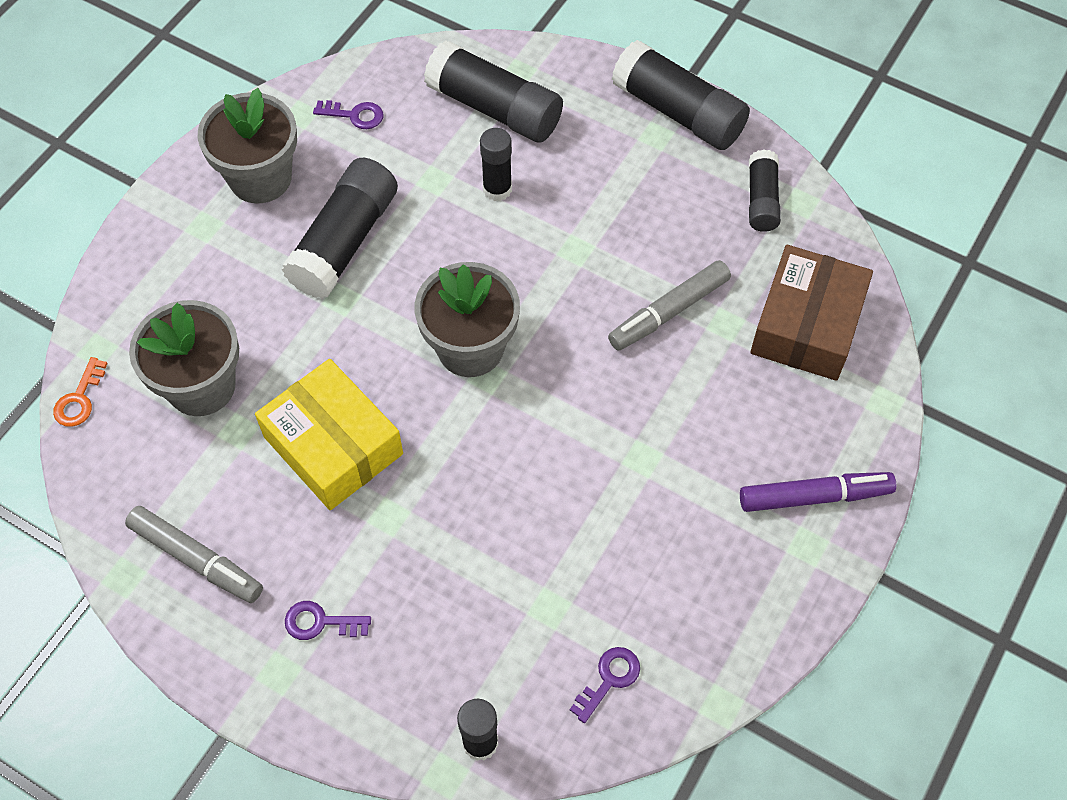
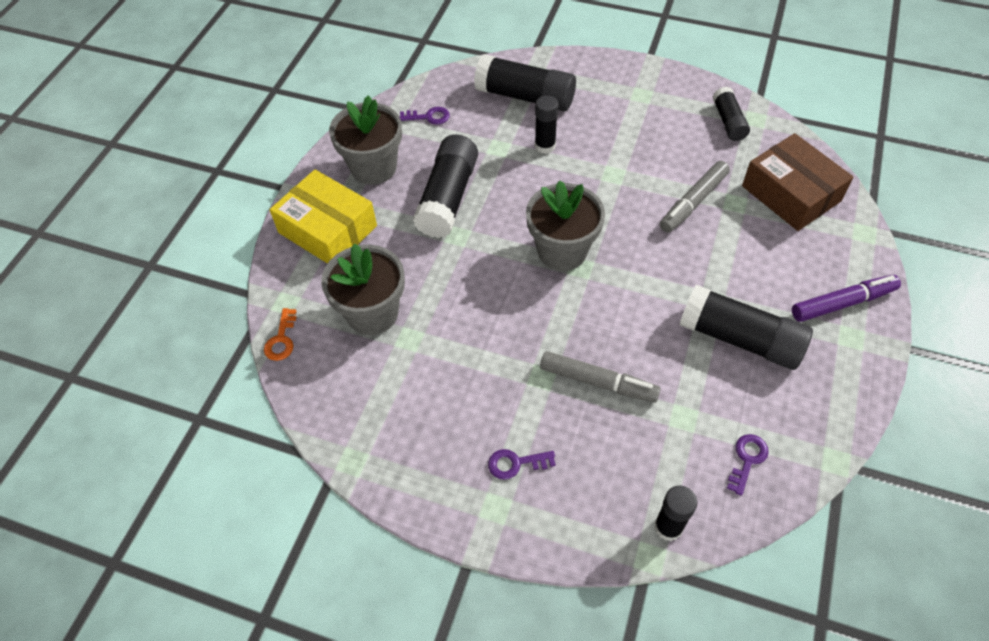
camera: 10 degrees left, 5 degrees down
grey marker [125,506,263,603] -> grey marker moved to [540,351,661,403]
yellow box [255,359,403,510] -> yellow box moved to [270,170,377,264]
black glue stick [612,40,750,150] -> black glue stick moved to [680,285,813,370]
brown box [750,245,873,381] -> brown box turned 45 degrees counterclockwise [742,133,854,231]

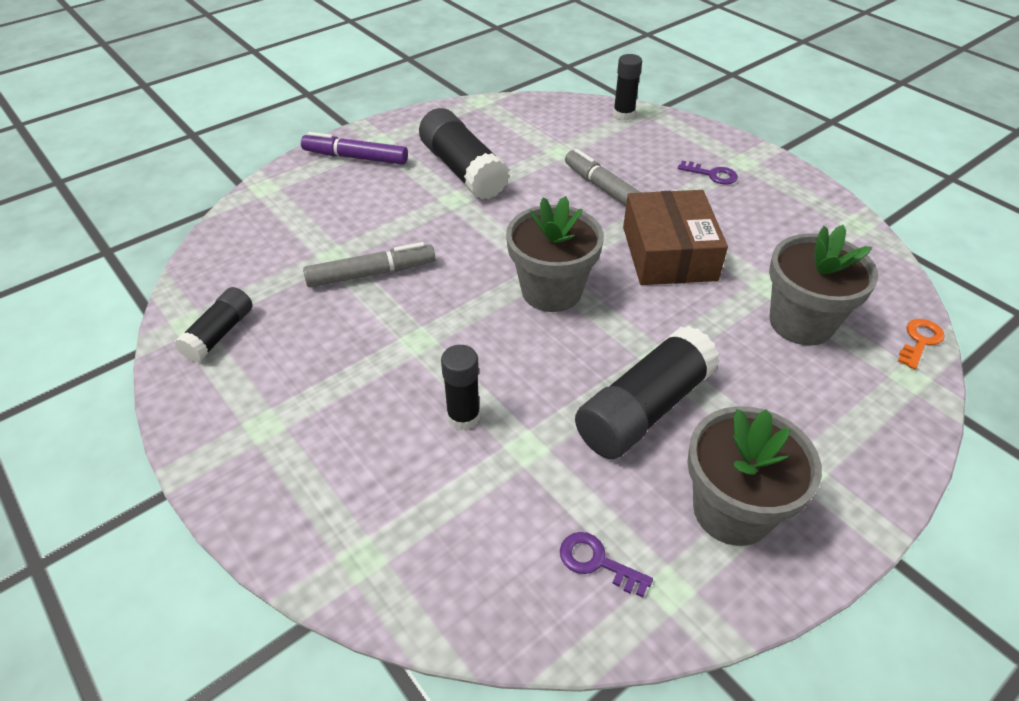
camera: 150 degrees left, 10 degrees down
yellow box [270,170,377,264] -> none
black glue stick [474,54,576,111] -> none
purple key [727,434,769,496] -> none
brown box [742,133,854,231] -> brown box moved to [623,190,728,285]

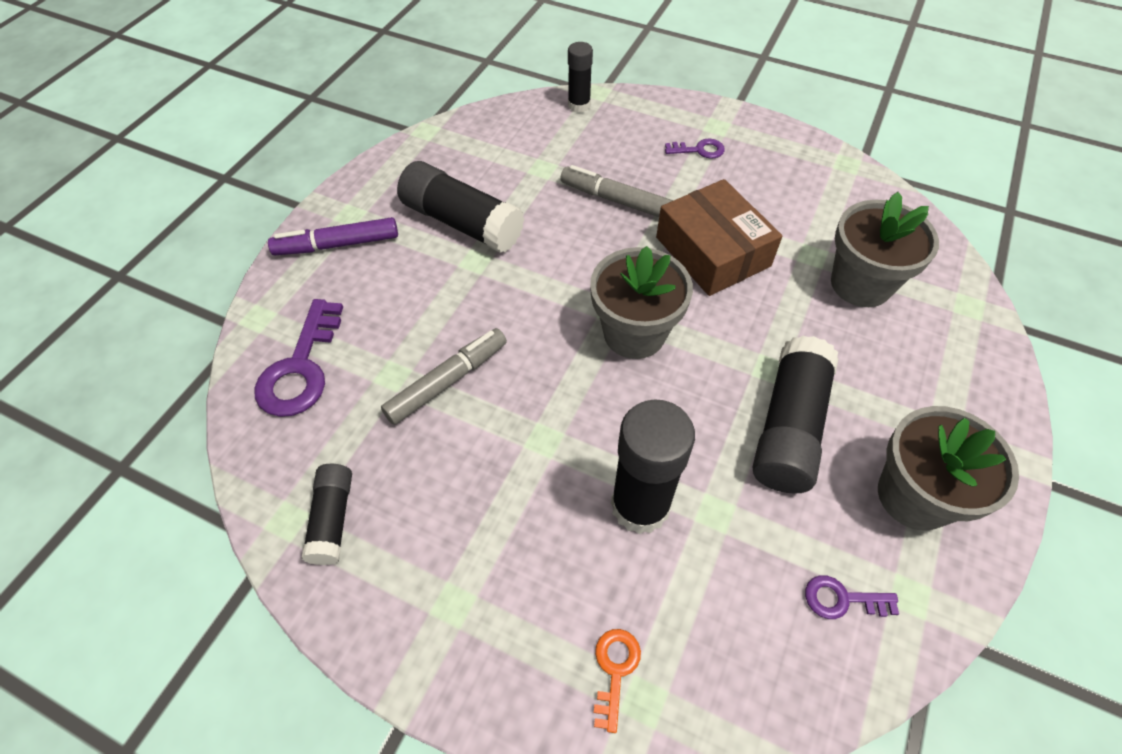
camera: 25 degrees left, 10 degrees up
black glue stick [441,345,480,430] -> black glue stick [611,399,695,534], size x1.74
orange key [898,319,945,369] -> orange key moved to [594,629,641,733]
none -> purple key [254,299,343,417]

